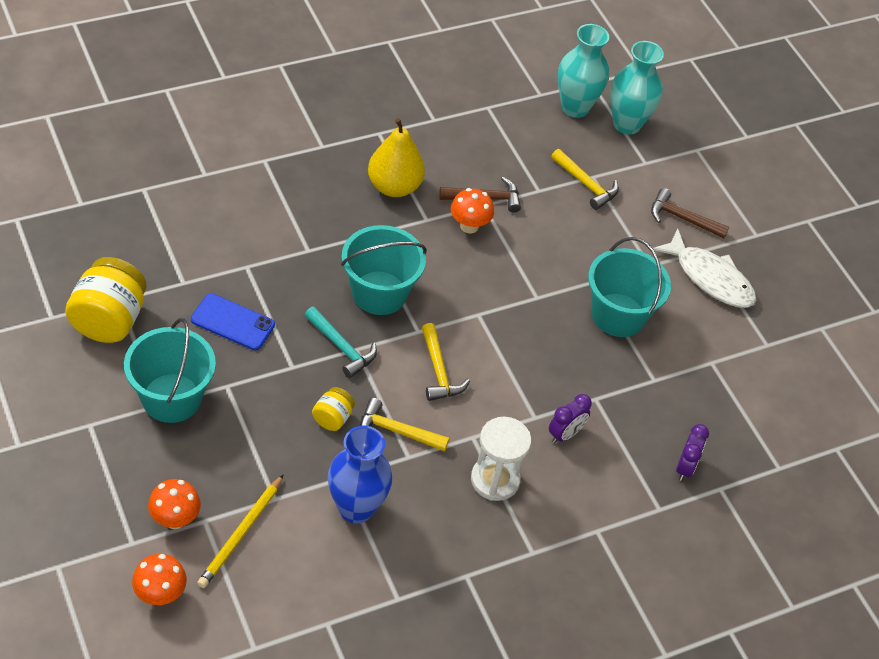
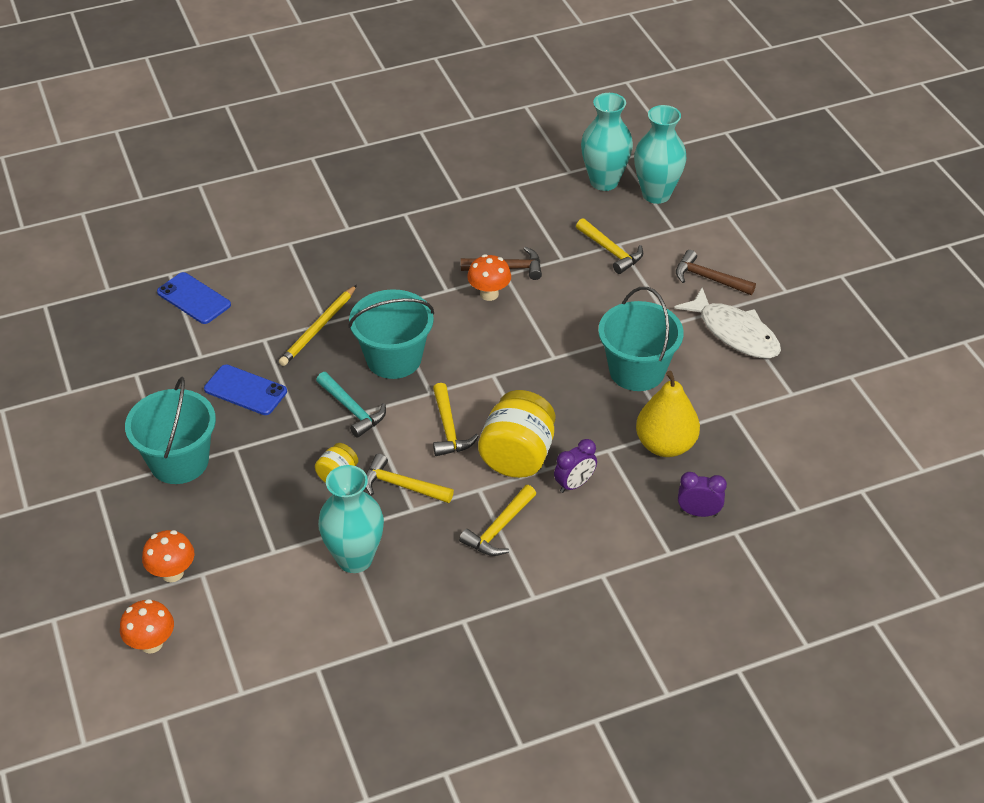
camera: 10 degrees right, 5 degrees down
yellow jar [65,257,147,343] -> yellow jar moved to [478,390,555,478]
yellow pencil [197,474,284,588] -> yellow pencil moved to [279,285,357,366]
blue vase [328,426,392,524] -> turquoise vase [318,465,384,573]
yellow pear [368,118,425,197] -> yellow pear moved to [636,371,700,457]
white hourglass [471,417,531,501] -> yellow hammer [459,485,536,556]
purple clock [676,424,709,481] -> purple clock turned 105 degrees counterclockwise [678,472,727,517]
none -> blue phone [157,272,231,324]

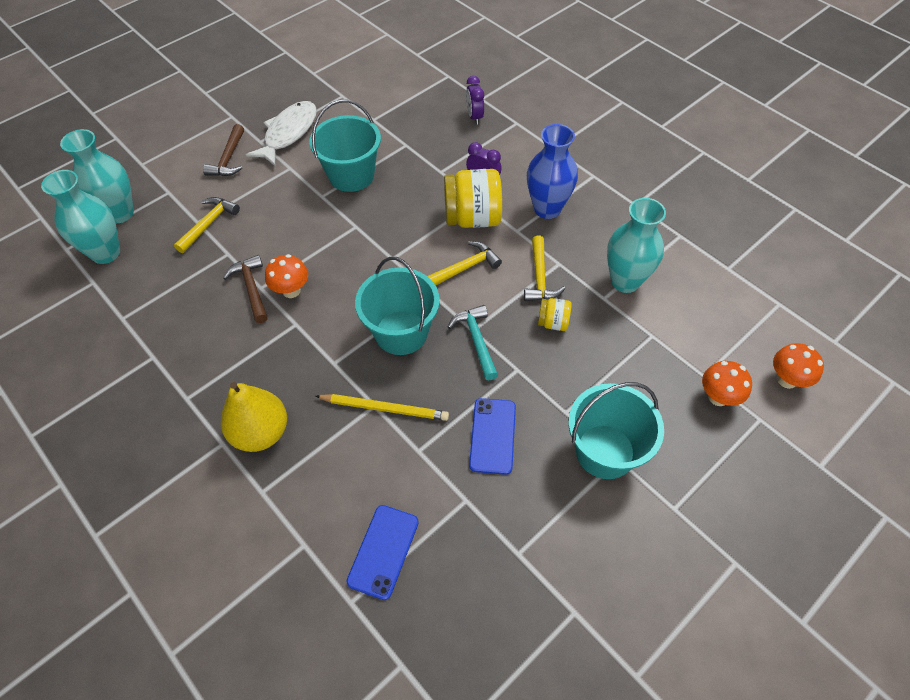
camera: 110 degrees left, 10 degrees up
turquoise hammer [316,372,386,438] -> turquoise hammer turned 45 degrees counterclockwise [448,305,498,380]
yellow hammer [459,485,536,556] -> blue vase [527,124,578,219]
yellow pear [636,371,700,457] -> yellow pear moved to [221,382,287,452]

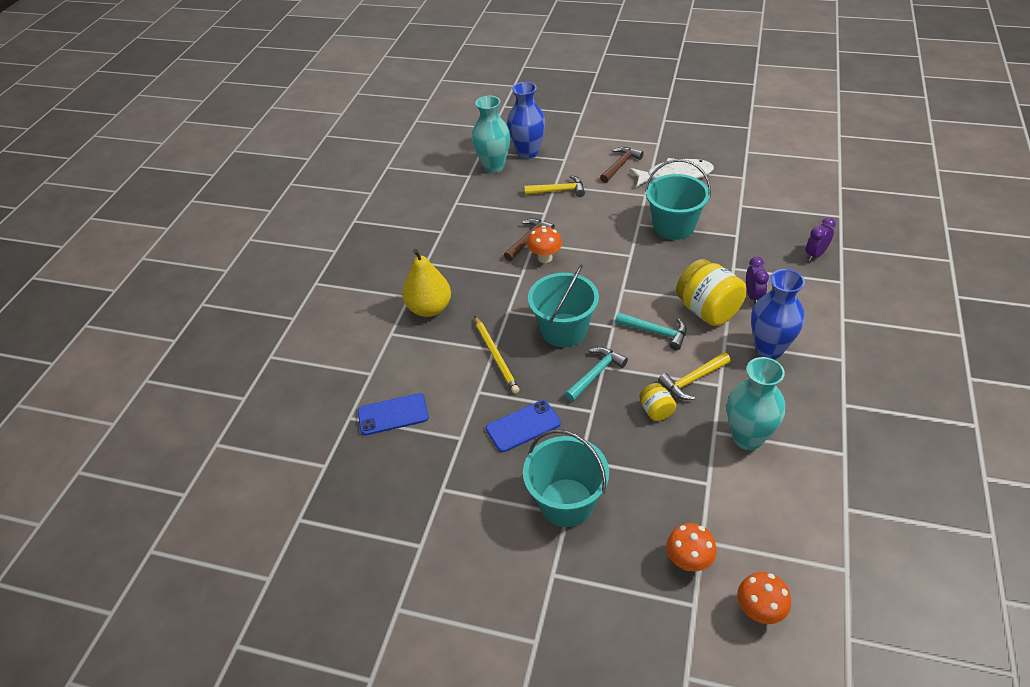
camera: 60 degrees right, 10 degrees down
turquoise vase [60,129,134,223] -> blue vase [507,82,545,159]
brown hammer [203,124,244,176] -> brown hammer turned 150 degrees clockwise [600,147,644,183]
yellow hammer [428,241,502,286] -> turquoise hammer [615,312,687,350]

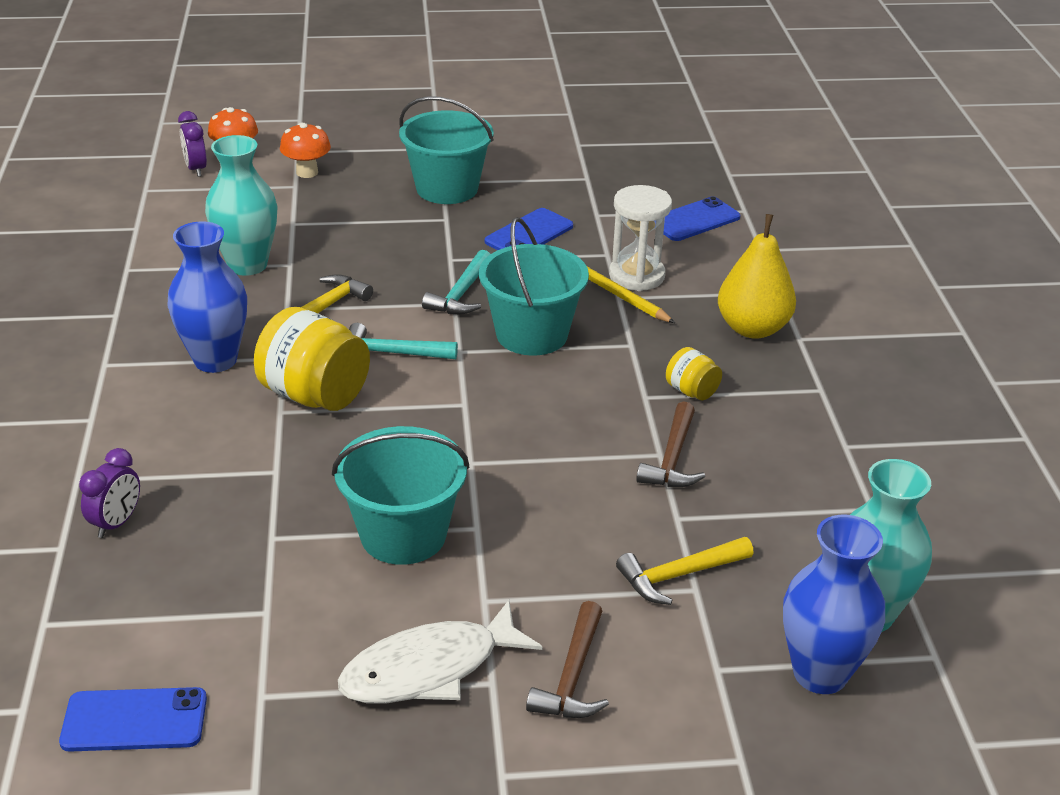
camera: 155 degrees right, 10 degrees down
orange mushroom [527,226,562,263] -> none
yellow jar [639,383,676,421] -> yellow jar moved to [666,347,722,400]
purple clock [746,257,769,303] -> purple clock moved to [178,111,207,177]
none -> blue phone [59,687,207,752]
none -> white hourglass [609,185,672,291]

